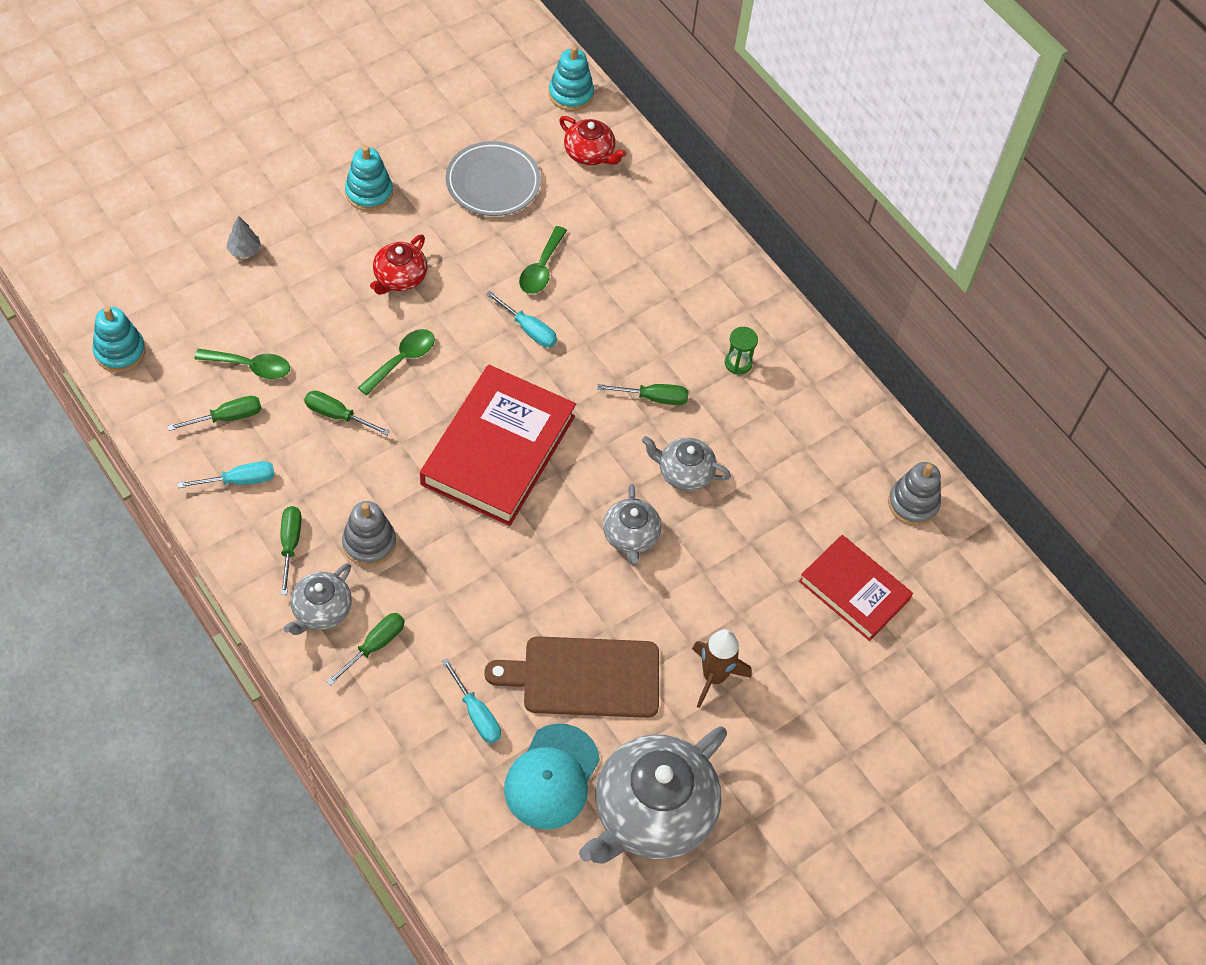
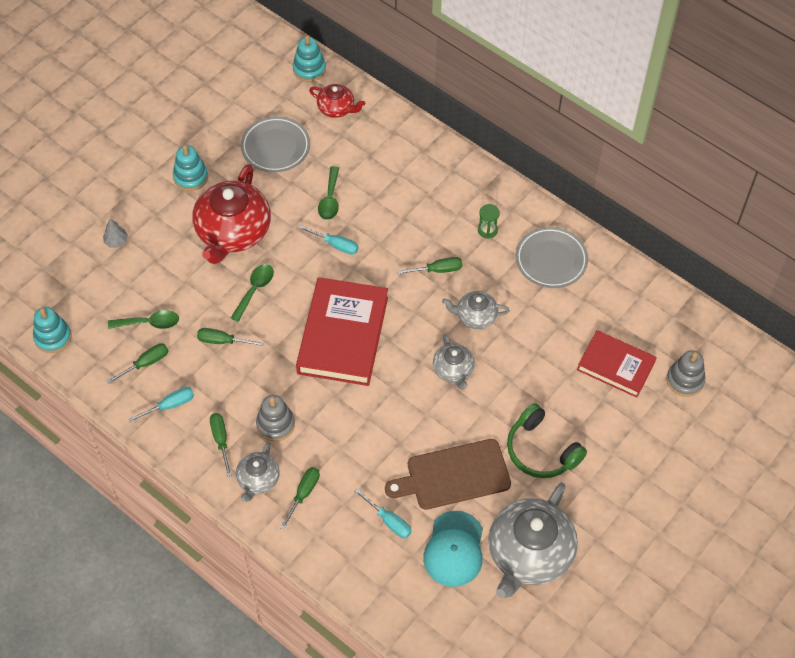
camera: 10 degrees left, 0 degrees up
red teapot [370,234,427,295] -> red teapot [192,164,271,264], size x1.96
brown rocket [692,629,751,708] -> green headphones [507,403,587,478]
grey stacking toy [888,462,941,526] -> grey stacking toy moved to [667,350,705,397]
none -> grey plate [516,227,588,288]

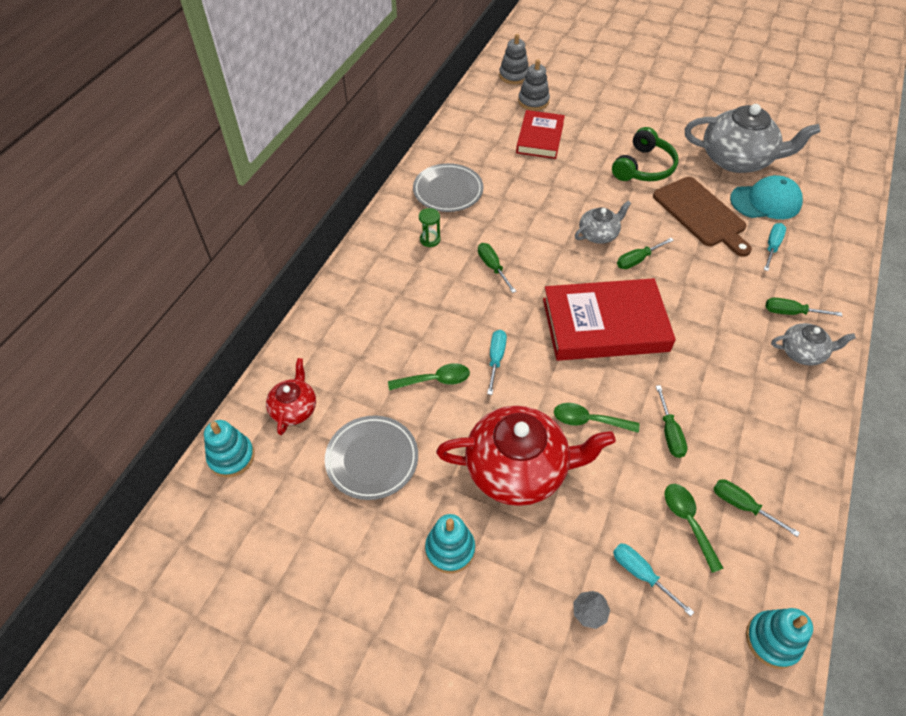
camera: 105 degrees left, 5 degrees down
turquoise screwdriver [128,387,194,422] -> turquoise screwdriver moved to [613,543,694,616]
green screwdriver [210,413,232,477] -> green screwdriver moved to [617,238,674,269]
grey stacking toy [256,395,295,441] -> grey stacking toy moved to [499,34,529,84]
grey teapot [442,291,510,329] -> none

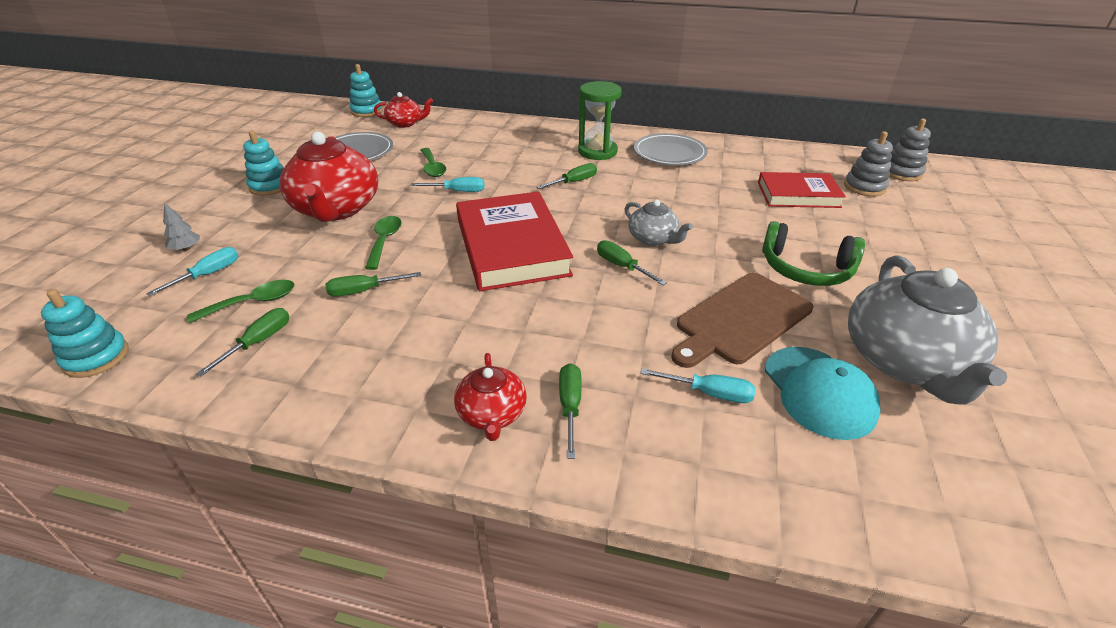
camera: 80 degrees right, 15 degrees down
green hourglass [419,208,441,247] -> green hourglass [578,81,622,160], size x1.96
grey teapot [771,323,856,366] -> red teapot [454,353,526,441]

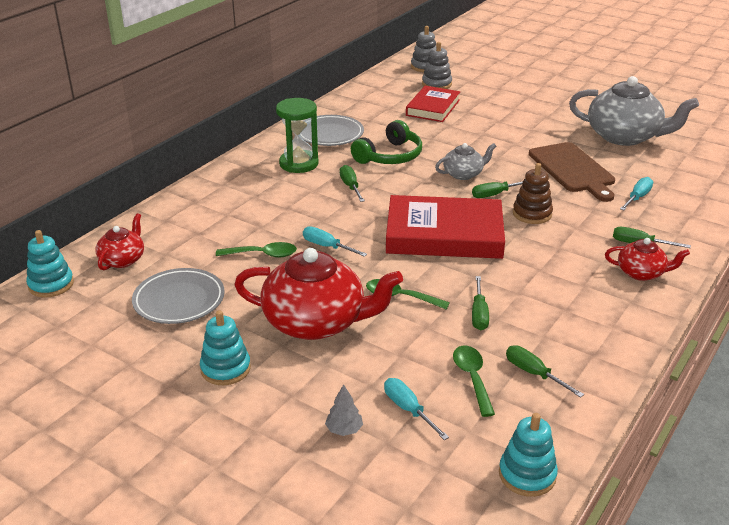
camera: 70 degrees left, 5 degrees down
turquoise screwdriver [411,177,484,192] -> turquoise screwdriver turned 75 degrees counterclockwise [303,226,367,257]
green headphones [762,221,865,286] -> green headphones moved to [351,120,422,164]
turquoise cap [765,347,880,440] -> none
none -> brown stacking toy [513,163,553,224]

